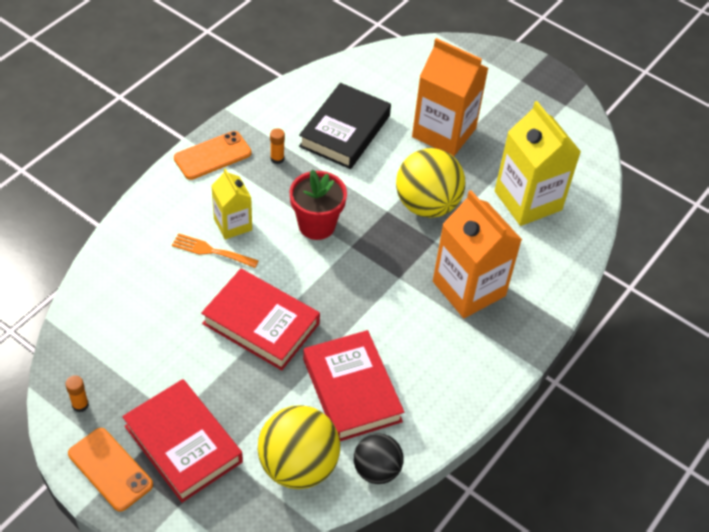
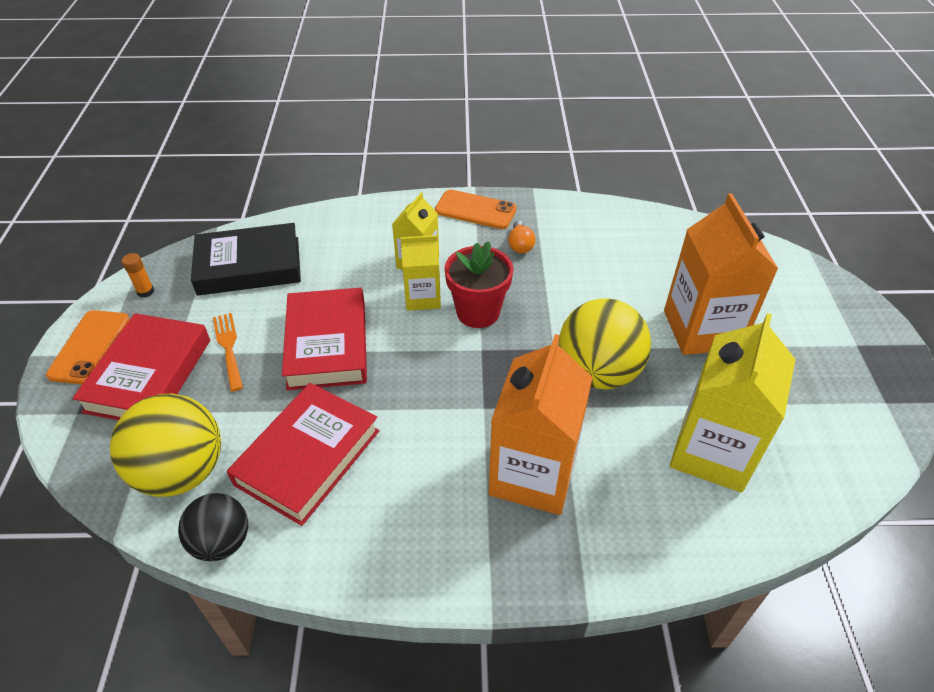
camera: 55 degrees right, 5 degrees down
orange fork [172,233,259,268] -> orange fork moved to [213,313,243,392]
orange glue stick [270,128,285,164] -> orange light bulb [508,221,536,253]
black book [299,83,391,169] -> black book moved to [191,223,301,296]
none -> yellow carton [400,235,441,311]

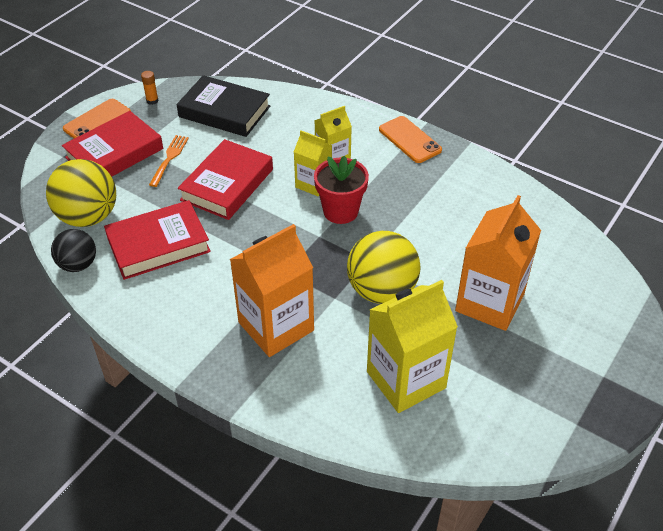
camera: 35 degrees right, 0 degrees up
orange light bulb [508,221,536,253] -> none

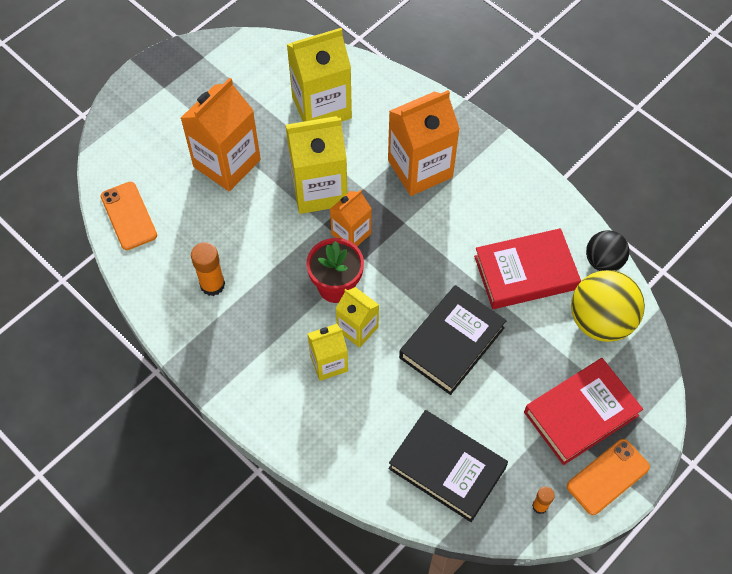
camera: 170 degrees left, 15 degrees up
orange fork [149,135,189,187] -> none
red book [178,139,273,220] -> black book [399,285,507,395]
yellow ball [347,231,421,304] -> yellow carton [286,116,347,214]
orange phone [379,116,442,163] -> orange phone moved to [101,182,157,250]
none -> orange glue stick [191,242,225,296]
none -> orange carton [330,190,372,246]

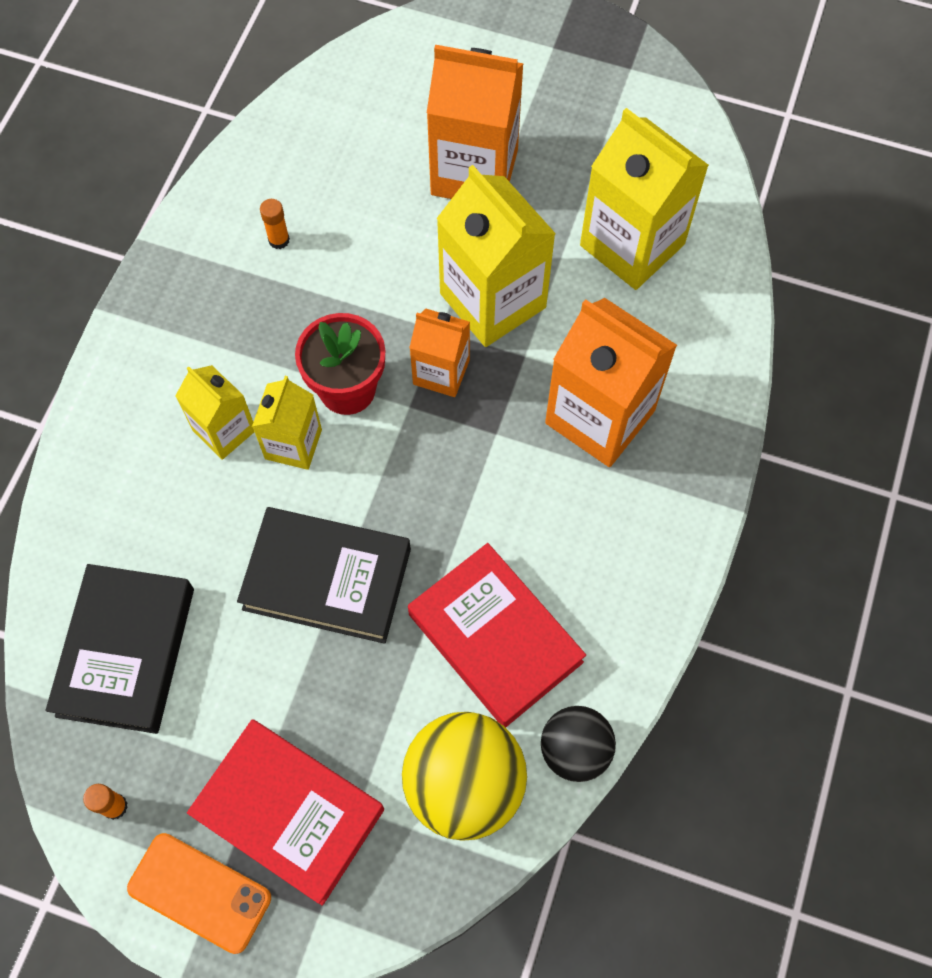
camera: 65 degrees right, 5 degrees up
orange phone [101,182,157,250] -> none
orange glue stick [191,242,225,296] -> orange glue stick [260,199,290,249], size x0.58

